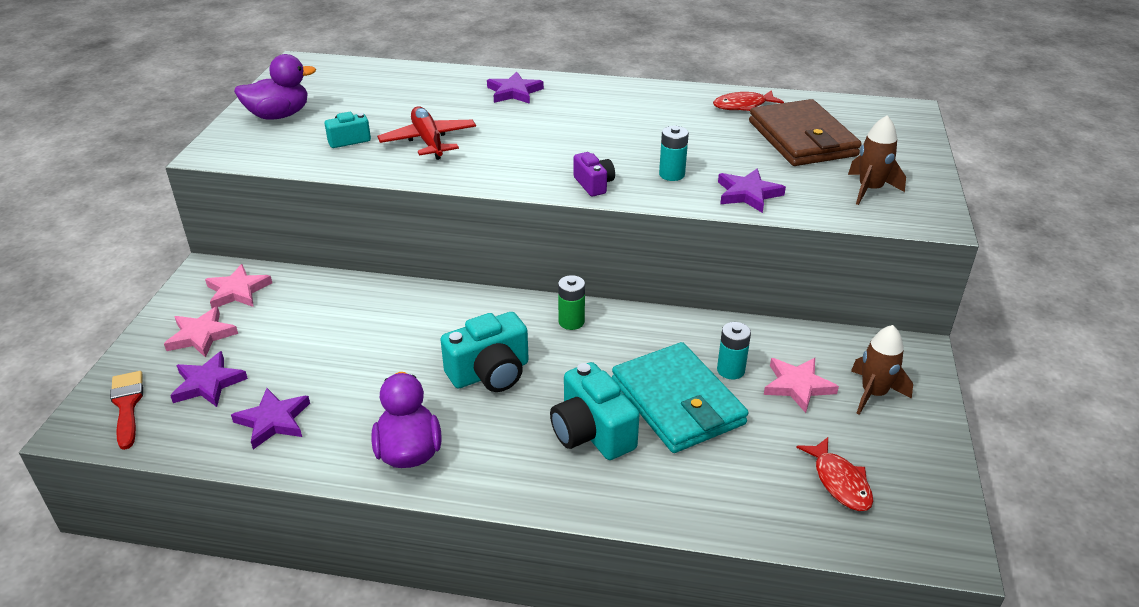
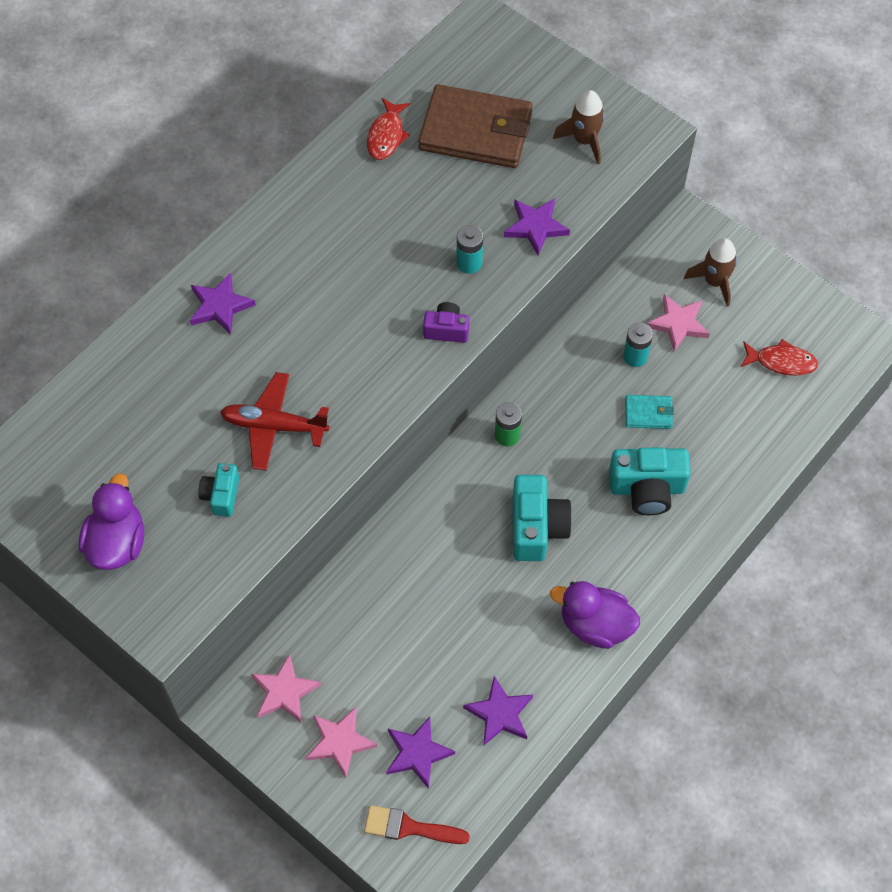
camera: 60 degrees left, 25 degrees up
turquoise wallet [612,342,749,453] -> turquoise wallet [625,395,674,429], size x0.45

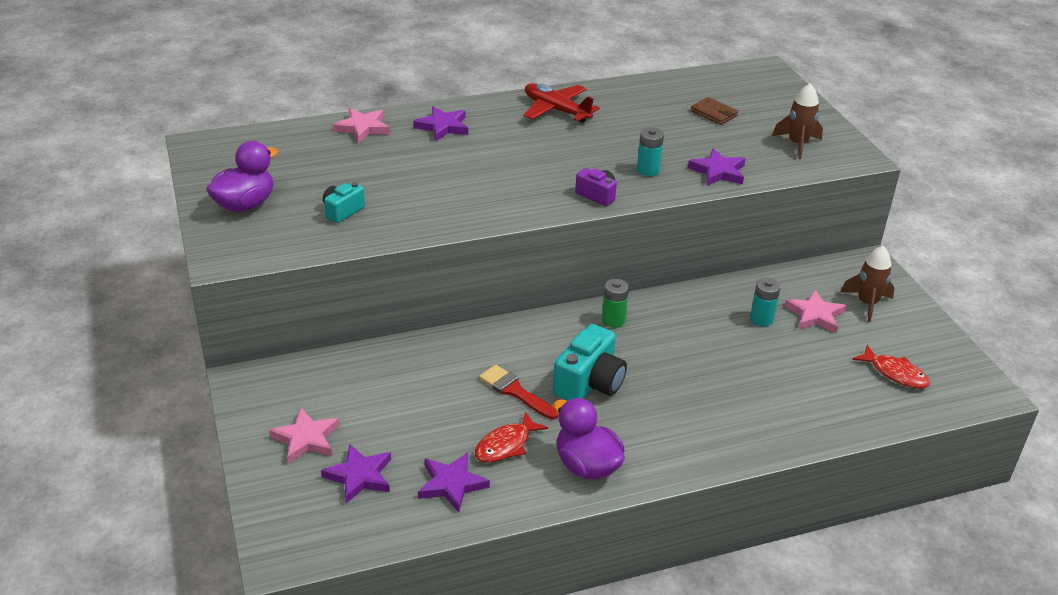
camera: 30 degrees right, 25 degrees down
red plane [220,372,329,471] -> red plane moved to [524,83,600,123]
pink star [251,654,321,723] -> pink star moved to [333,108,390,143]
red brush [364,805,470,844] -> red brush moved to [479,365,558,420]
red fish [367,98,410,160] -> red fish moved to [475,412,548,463]
brown wallet [418,84,533,168] -> brown wallet [691,97,738,125], size x0.45
turquoise camera [609,447,691,515] -> none
turquoise wallet [625,395,674,429] -> none

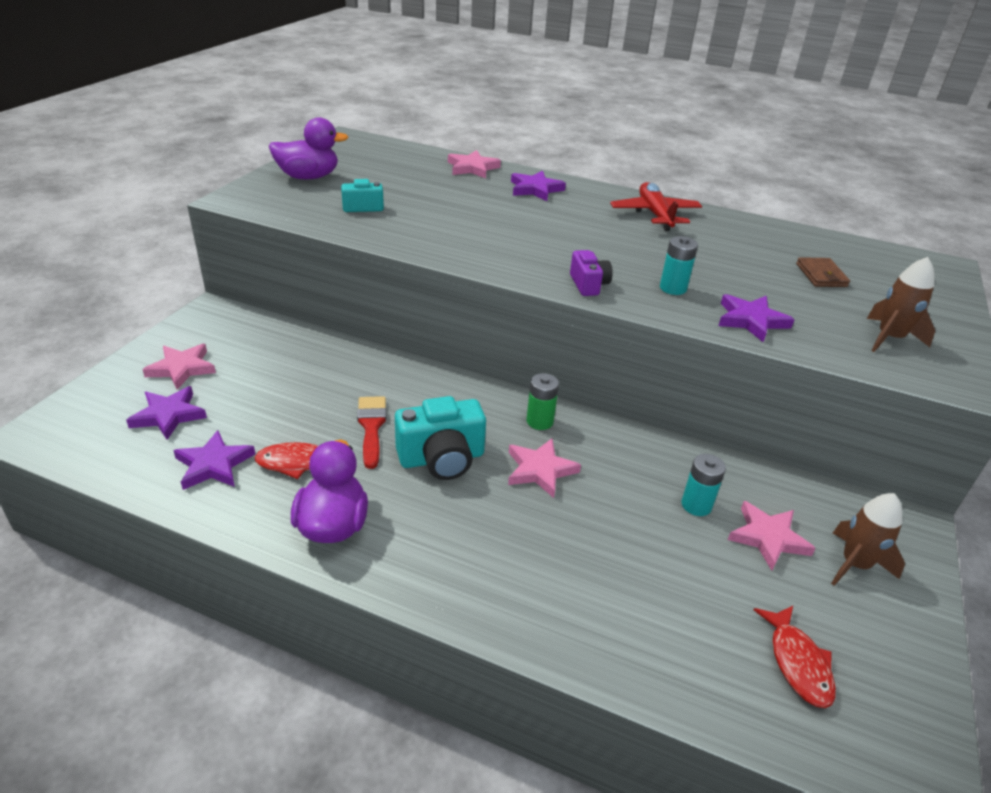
camera: 40 degrees right, 0 degrees up
none -> pink star [508,438,581,498]

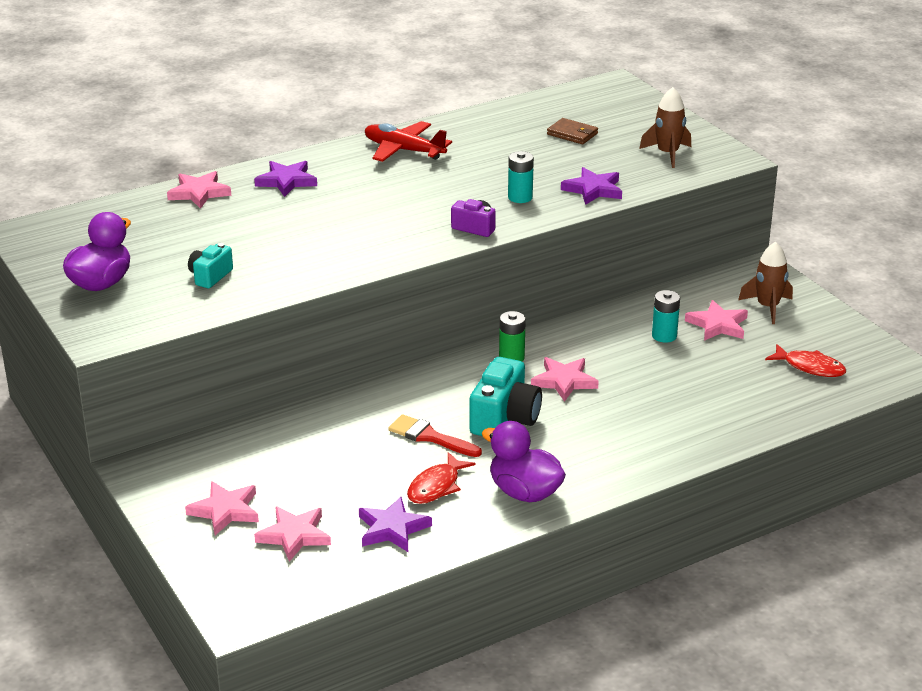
camera: 50 degrees left, 5 degrees down
purple star [126,386,207,440] -> pink star [254,506,331,562]

